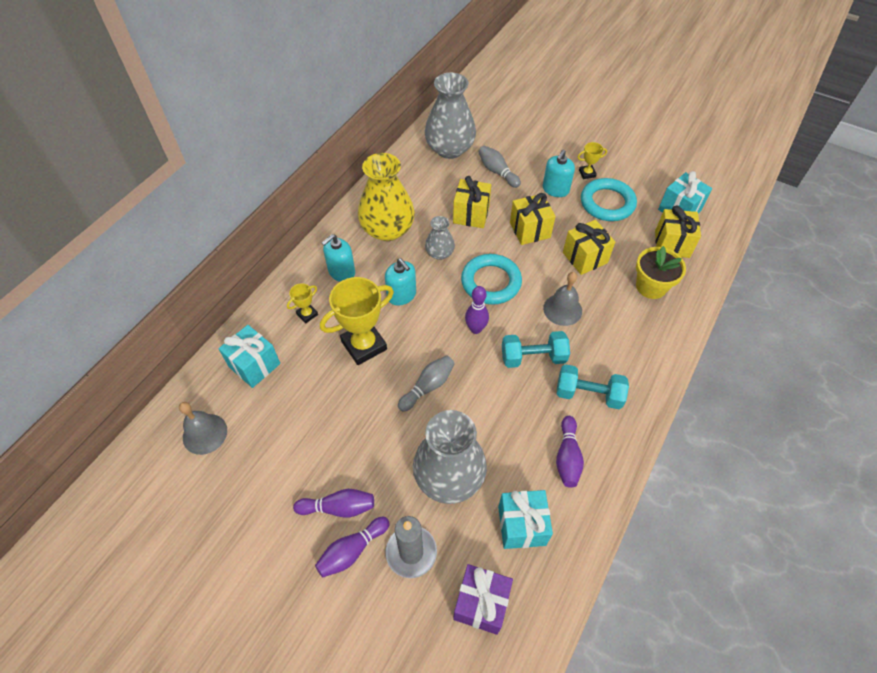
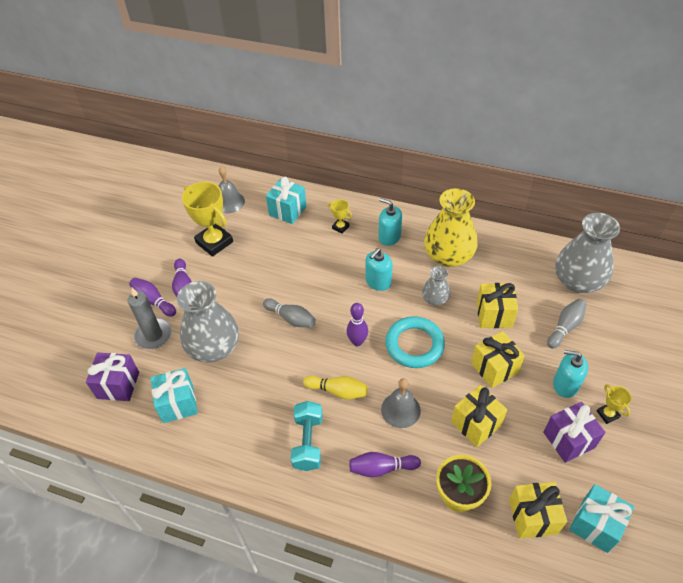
camera: 80 degrees right, 5 degrees down
yellow trophy [320,277,394,365] -> yellow trophy moved to [182,182,233,257]
turquoise dumbbell [502,331,570,368] -> yellow bowling pin [303,376,368,399]
purple bowling pin [556,416,584,488] -> purple bowling pin moved to [349,452,421,478]
turquoise ring [581,178,637,221] -> purple gift [543,402,605,463]

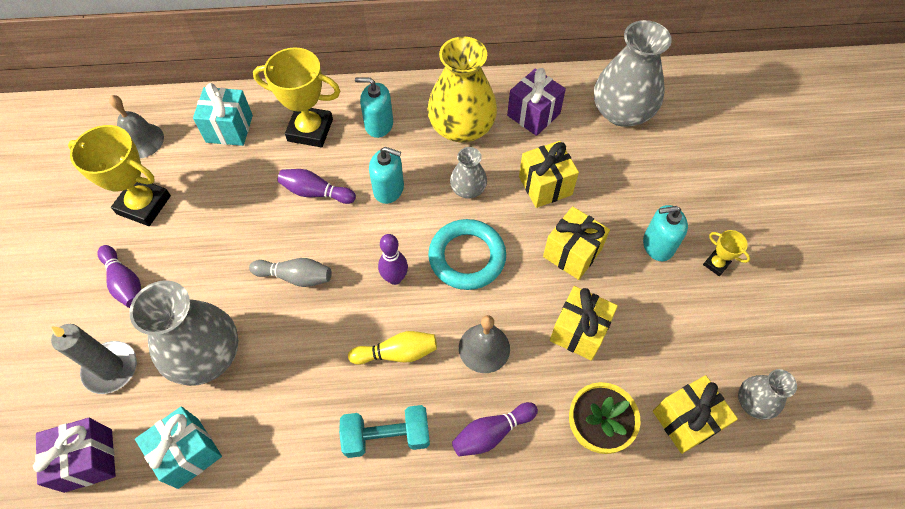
camera: 25 degrees left, 10 degrees up
purple bowling pin [129,277,176,317] -> purple bowling pin moved to [277,169,356,204]
turquoise dumbbell [291,401,323,471] -> turquoise dumbbell turned 75 degrees counterclockwise [339,405,430,458]
yellow trophy [328,199,352,234] -> yellow trophy [253,47,340,147], size x2.11
turquoise soap dispenser [365,248,393,291] -> turquoise soap dispenser turned 90 degrees counterclockwise [369,147,404,204]
purple gift [543,402,605,463] -> purple gift moved to [507,68,566,136]
grey bowling pin [547,299,586,349] -> none
turquoise gift [569,484,634,553] -> grey vase [738,369,797,420]

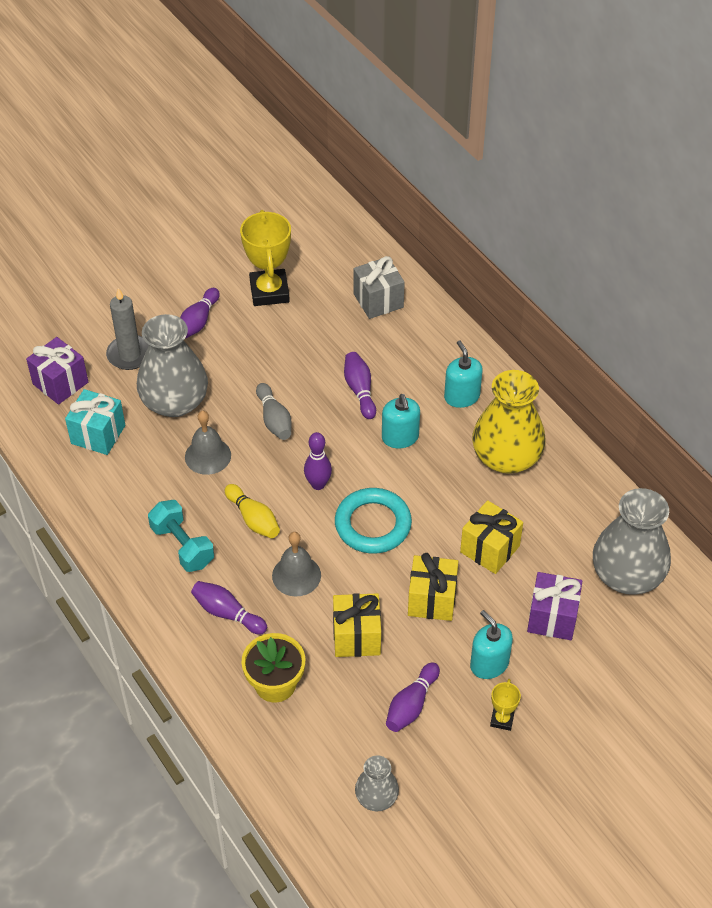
camera: 60 degrees right, 10 degrees down
grey bell [109,95,164,158] -> grey bell moved to [185,411,231,475]
turquoise gift [193,83,253,146] -> grey gift [353,256,405,319]
yellow trophy [253,47,340,147] -> none
grey vase [450,147,487,198] -> none
purple gift [507,68,566,136] -> purple gift moved to [527,572,582,640]
yellow gift [653,375,738,454] -> none
none -> purple bowling pin [386,662,440,732]

